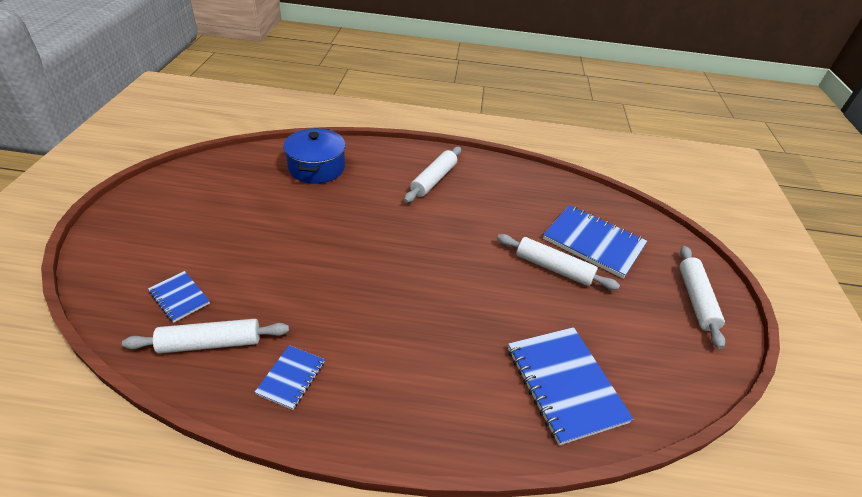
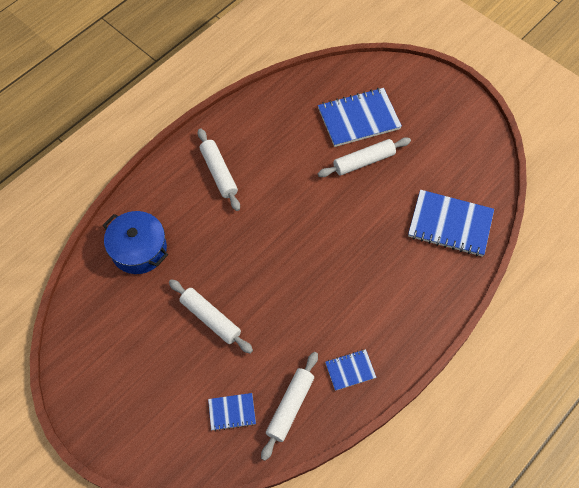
camera: 50 degrees left, 20 degrees up
blue notebook [254,345,325,410] -> blue notebook turned 75 degrees counterclockwise [325,349,376,391]
white rolling pin [679,246,725,349] -> white rolling pin moved to [169,279,253,354]

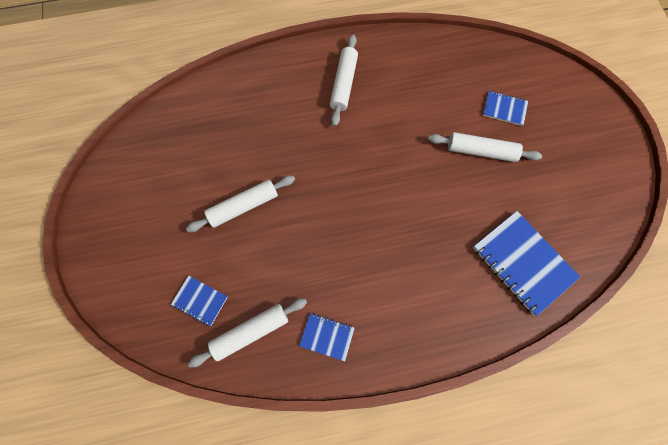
camera: 35 degrees right, 10 degrees up
blue pot [103,211,168,274] -> none
white rolling pin [169,279,253,354] -> white rolling pin turned 75 degrees clockwise [186,176,295,232]
blue notebook [318,88,402,147] -> blue notebook [483,91,528,126], size x0.52

